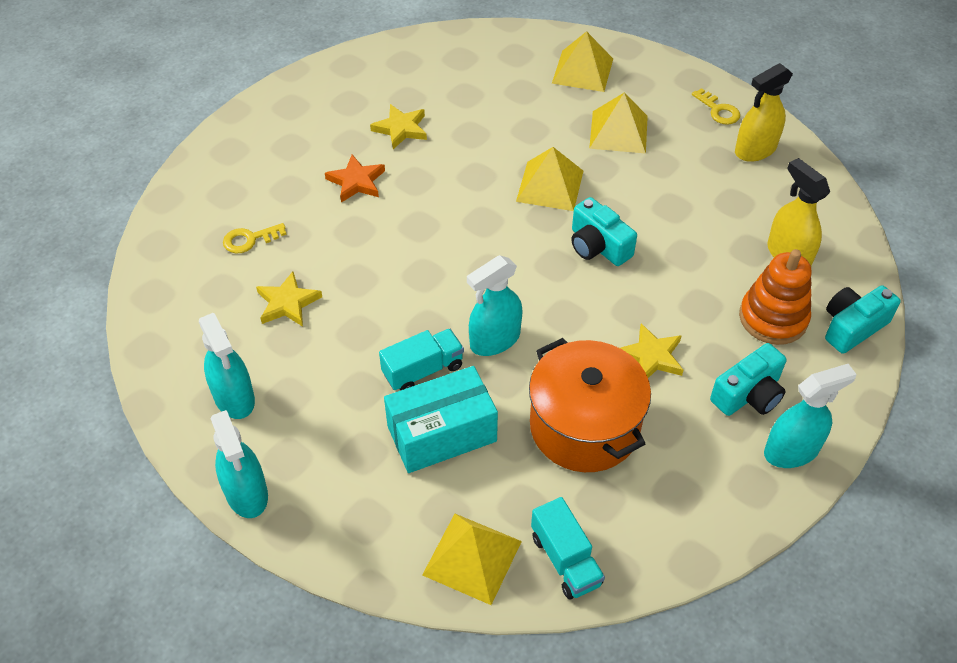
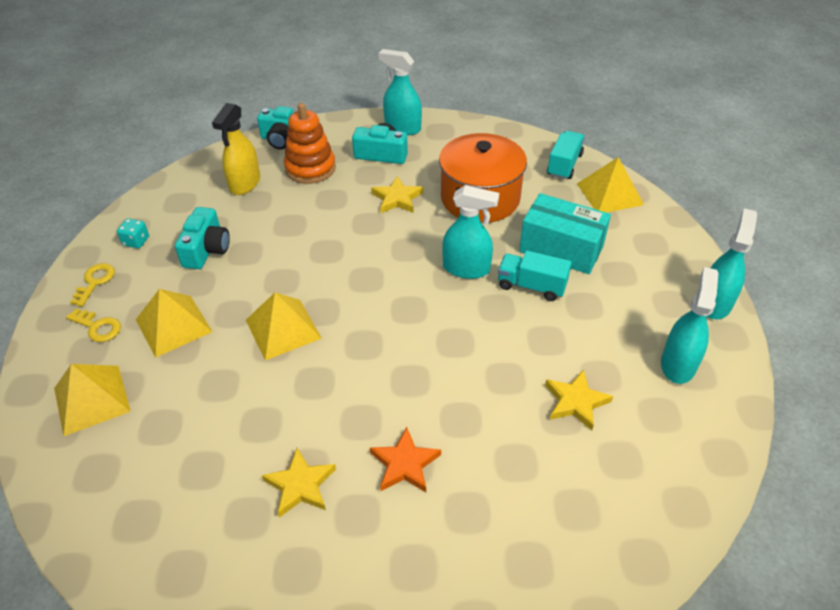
camera: 130 degrees left, 5 degrees down
yellow key [223,223,287,253] -> yellow key moved to [66,308,121,342]
turquoise camera [571,197,637,266] -> turquoise camera moved to [175,207,230,269]
yellow spray bottle [735,63,793,162] -> turquoise dice [117,218,149,248]

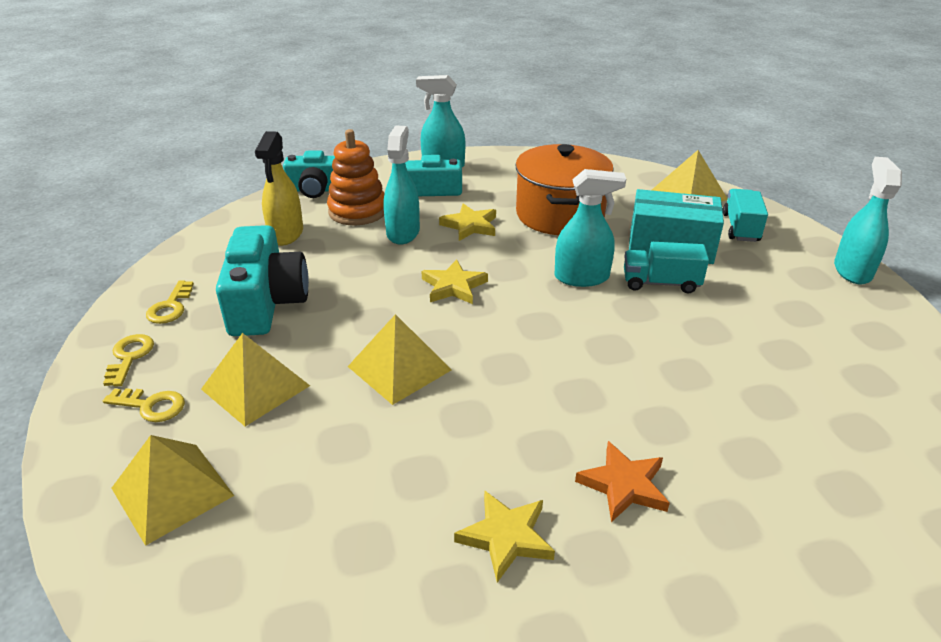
camera: 15 degrees left, 10 degrees down
turquoise dice [117,218,149,248] -> yellow key [146,281,194,324]
turquoise camera [175,207,230,269] -> turquoise camera [216,225,309,336], size x1.51
yellow star [545,369,613,430] -> yellow star moved to [421,259,488,304]
turquoise truck [547,131,585,180] -> turquoise truck moved to [723,189,768,242]
turquoise spray bottle [661,267,718,384] -> turquoise spray bottle moved to [384,125,420,245]

